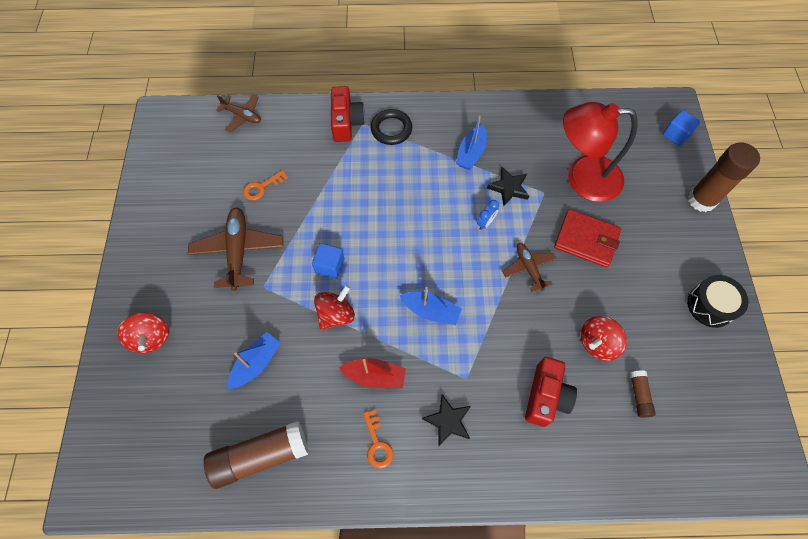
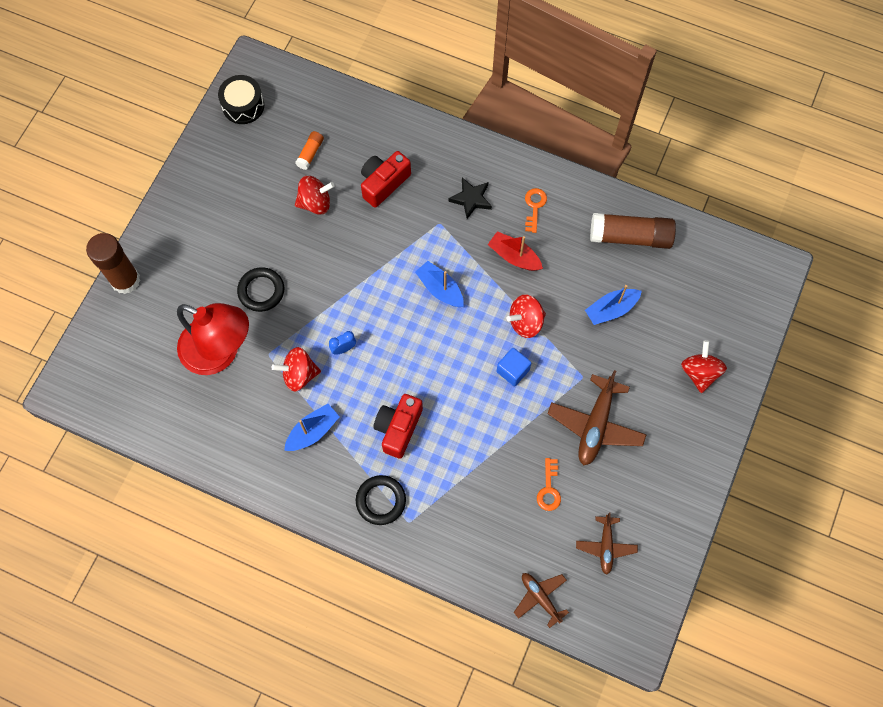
camera: 155 degrees left, 5 degrees up
orange key [243,170,288,200] -> orange key turned 105 degrees clockwise [537,458,561,511]
red camera [331,86,365,142] -> red camera moved to [374,394,423,459]
black star [487,167,529,206] -> red spinning top [271,347,321,391]
brown plane [502,243,557,292] -> brown plane moved to [576,512,638,575]
red wallet [554,209,621,268] -> black ring [237,267,284,312]
brown glue stick [630,370,656,418] -> orange glue stick [295,131,324,170]
blue cube [663,110,701,146] -> none
black drum [687,275,748,328] -> black drum moved to [218,75,264,124]

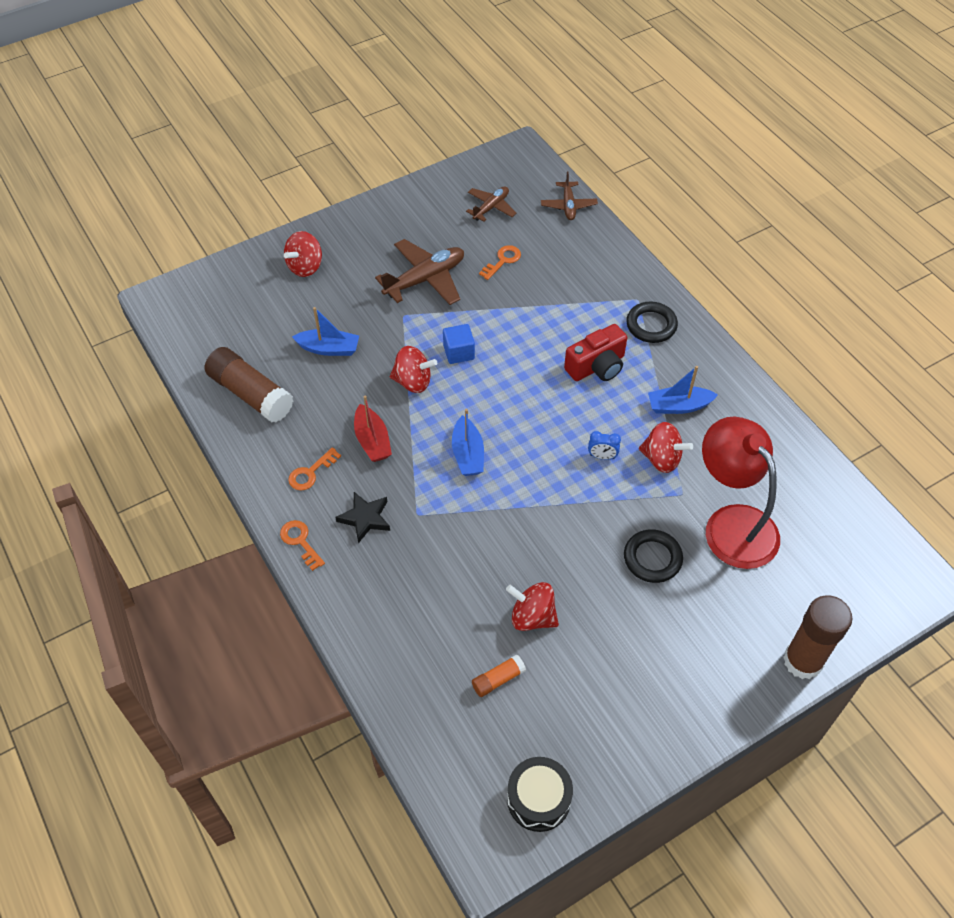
camera: 145 degrees left, 15 degrees down
red camera [361,151,411,208] -> none
none -> orange key [280,520,325,571]

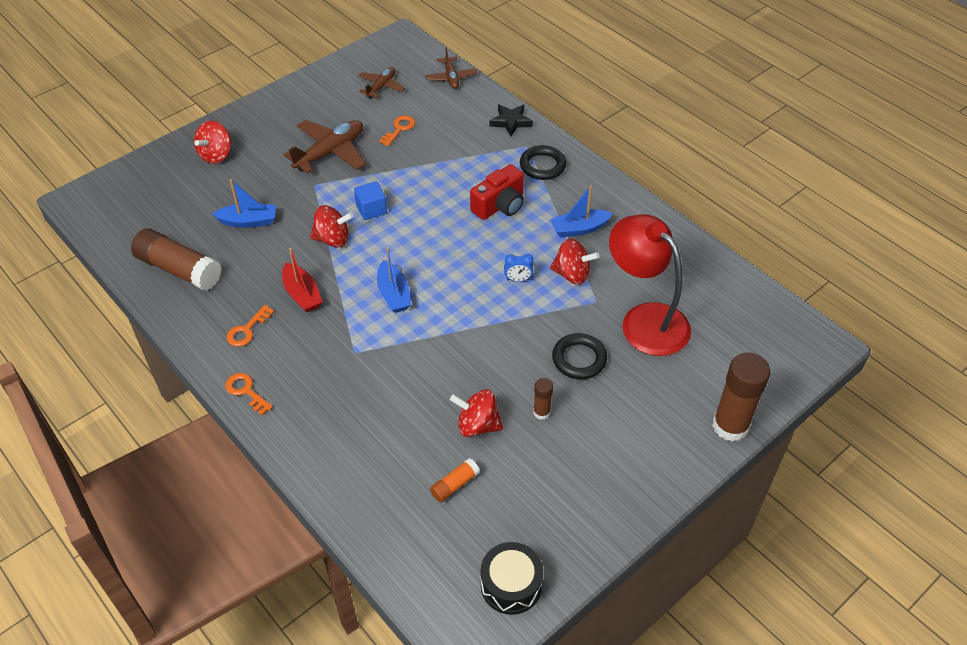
camera: 10 degrees left, 5 degrees down
black star [335,492,390,543] -> black star moved to [490,104,533,137]
none -> brown glue stick [533,378,553,420]

